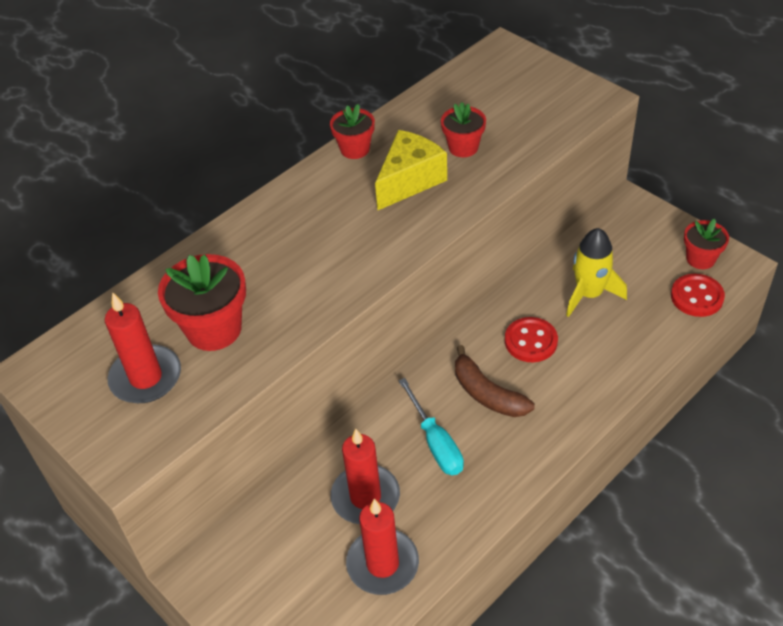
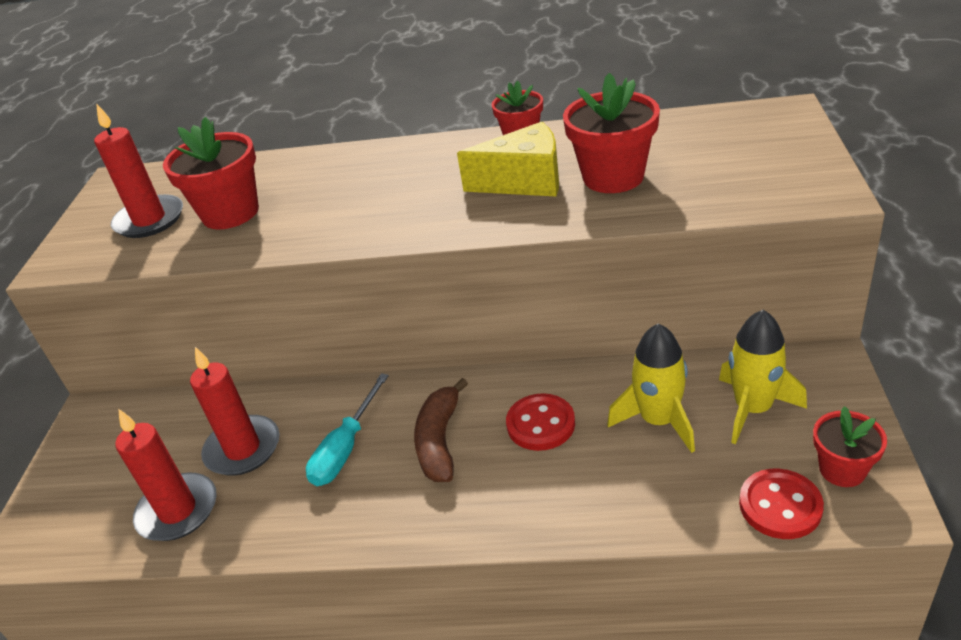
camera: 50 degrees right, 10 degrees down
red flower pot [441,102,486,157] -> red flower pot [563,73,660,193], size x1.63
none -> yellow rocket [719,310,807,444]

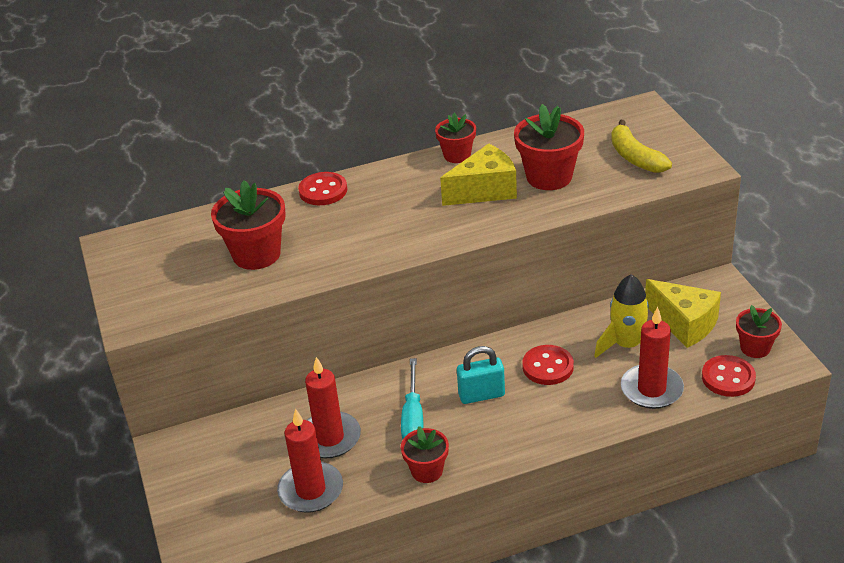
camera: 25 degrees left, 0 degrees up
red candle [94,103,183,238] -> red candle moved to [621,307,684,409]
brown banana [414,378,468,482] -> turquoise padlock [457,346,505,404]
yellow rocket [719,310,807,444] -> yellow cheese [645,279,721,348]
none -> red button [298,172,347,205]
none -> red flower pot [401,426,449,483]
none -> yellow banana [611,120,672,173]

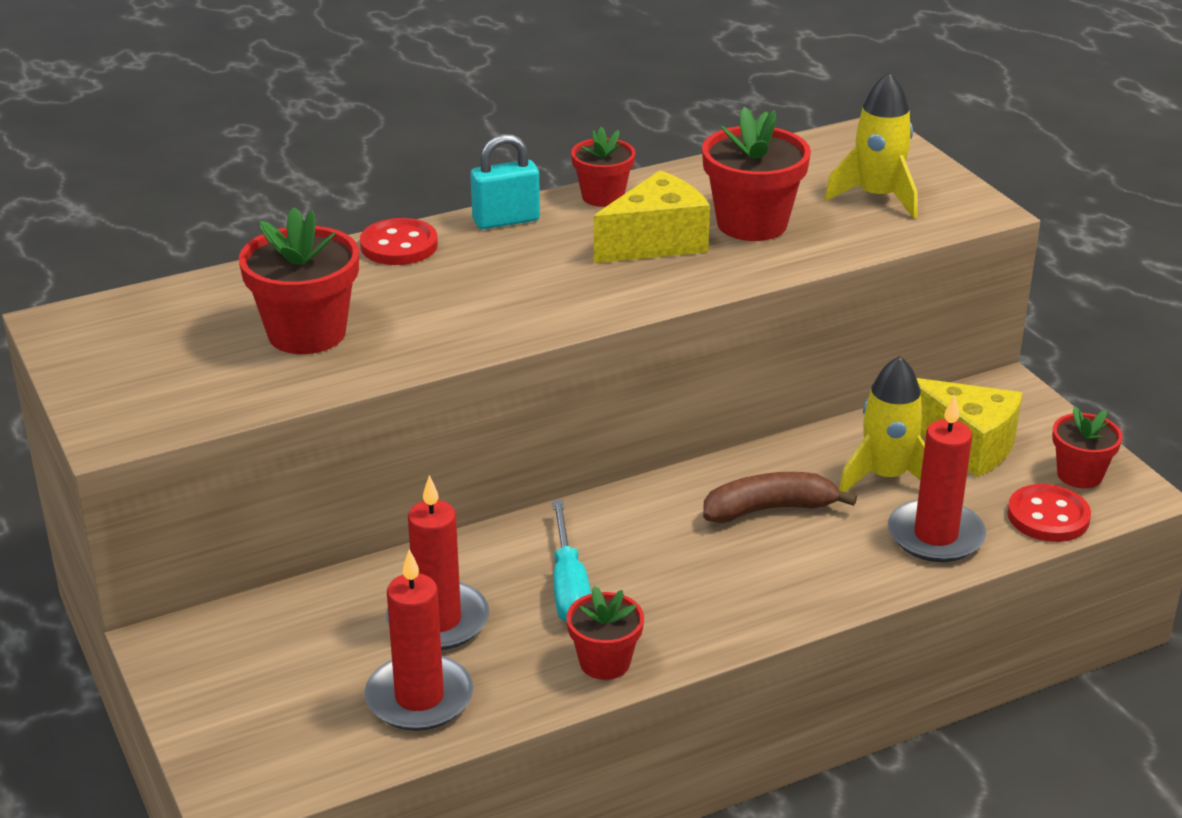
camera: 10 degrees left, 5 degrees down
turquoise padlock [457,346,505,404] -> turquoise padlock moved to [470,134,540,229]
red button [522,345,574,385] -> brown banana [703,472,857,523]
yellow banana [611,120,672,173] -> yellow rocket [824,71,917,219]

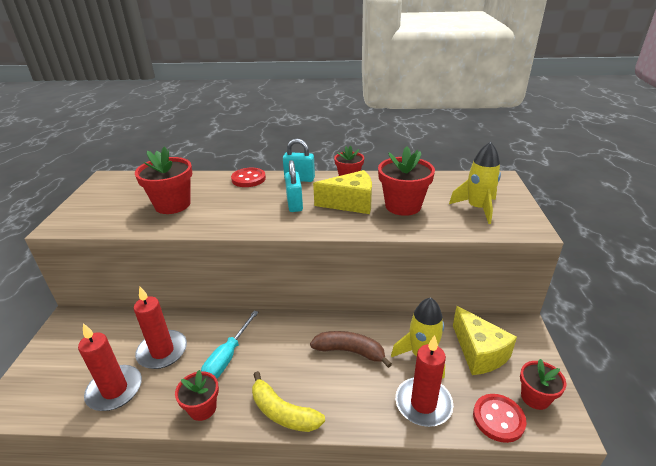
camera: 30 degrees right, 0 degrees up
none -> yellow banana [252,371,325,432]
none -> turquoise padlock [285,160,303,212]

